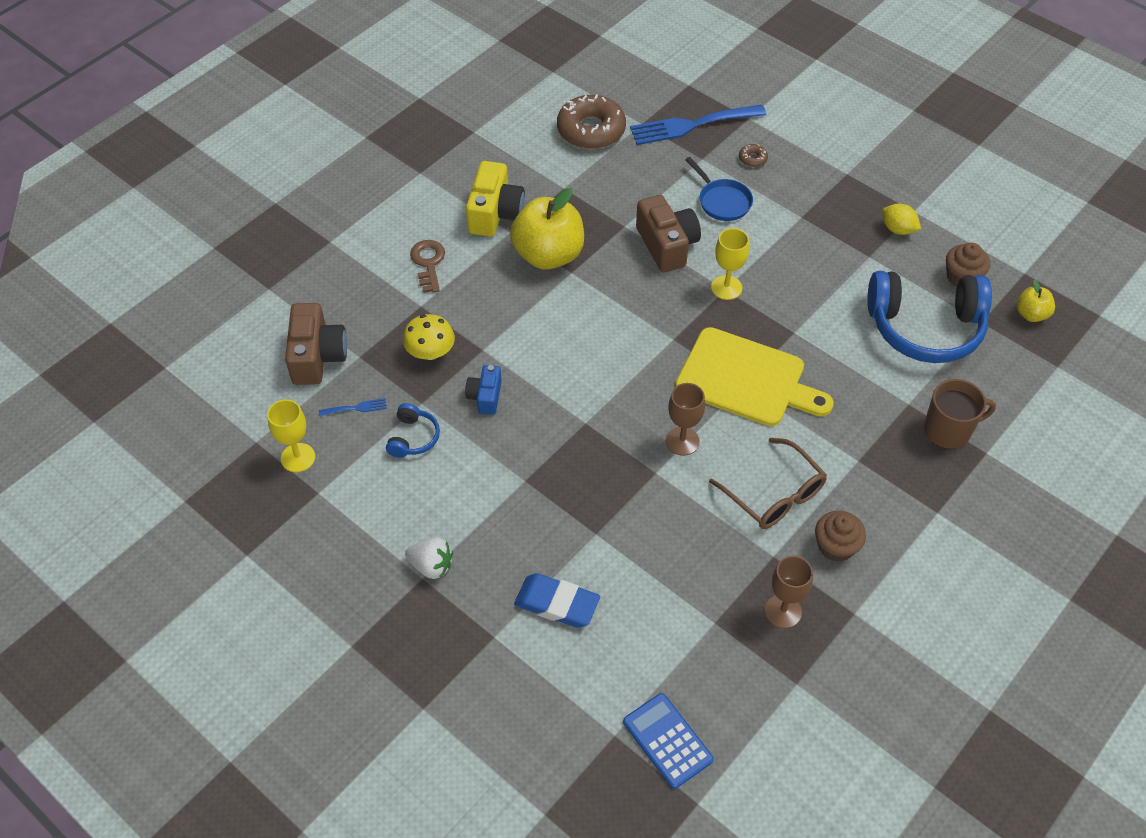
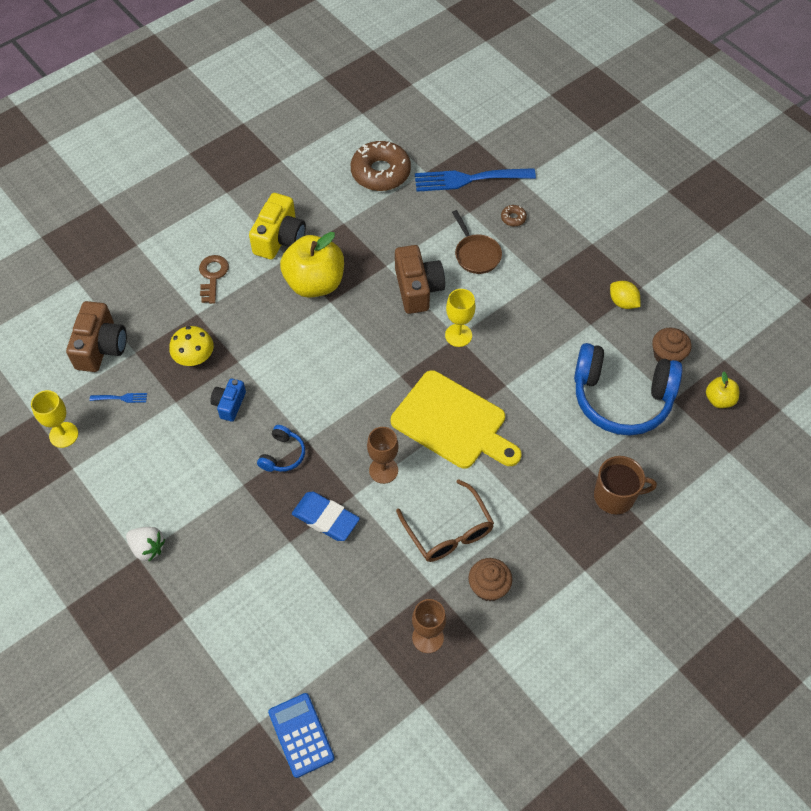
camera: 10 degrees right, 5 degrees up
blue headphones [386,403,440,458] -> blue headphones moved to [257,425,305,472]
blue eraser [514,573,600,628] -> blue eraser moved to [292,492,360,541]
blue pan [685,157,753,221] -> brown pan [452,210,502,274]

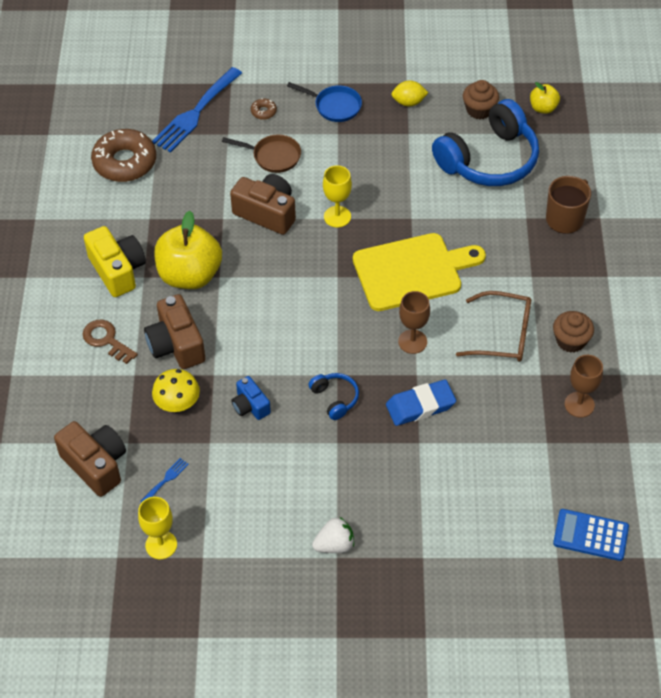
camera: 50 degrees left, 5 degrees down
none -> brown camera [144,294,205,369]
none -> blue pan [287,82,362,122]

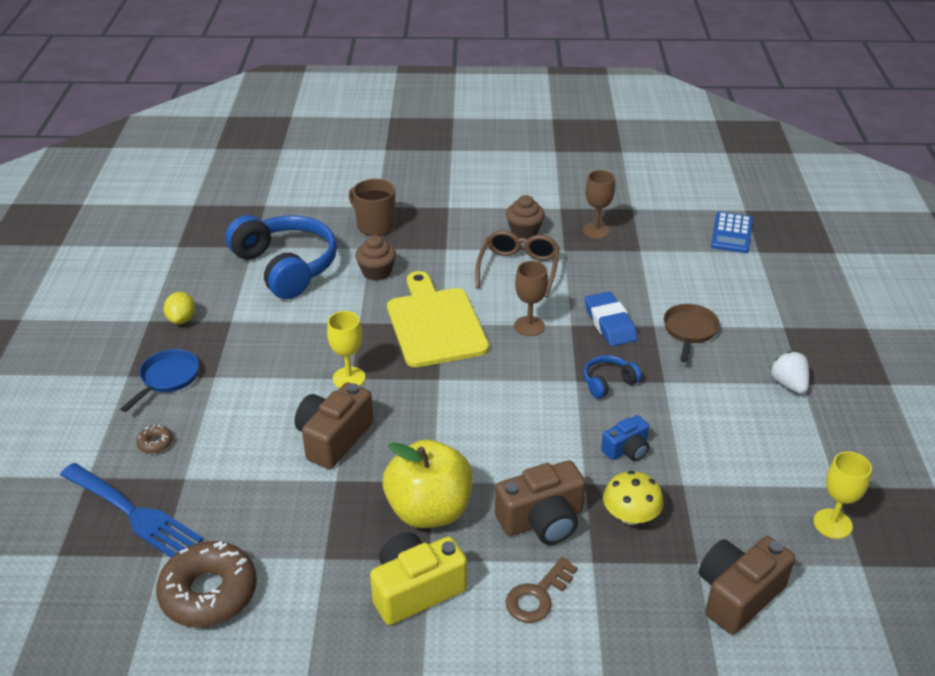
camera: 90 degrees left, 15 degrees down
blue fork [140,458,189,502] -> none
brown pan [222,135,301,173] -> brown pan moved to [663,304,720,362]
brown cupcake [463,80,499,119] -> brown cupcake moved to [355,235,396,281]
yellow apple [530,82,560,114] -> none

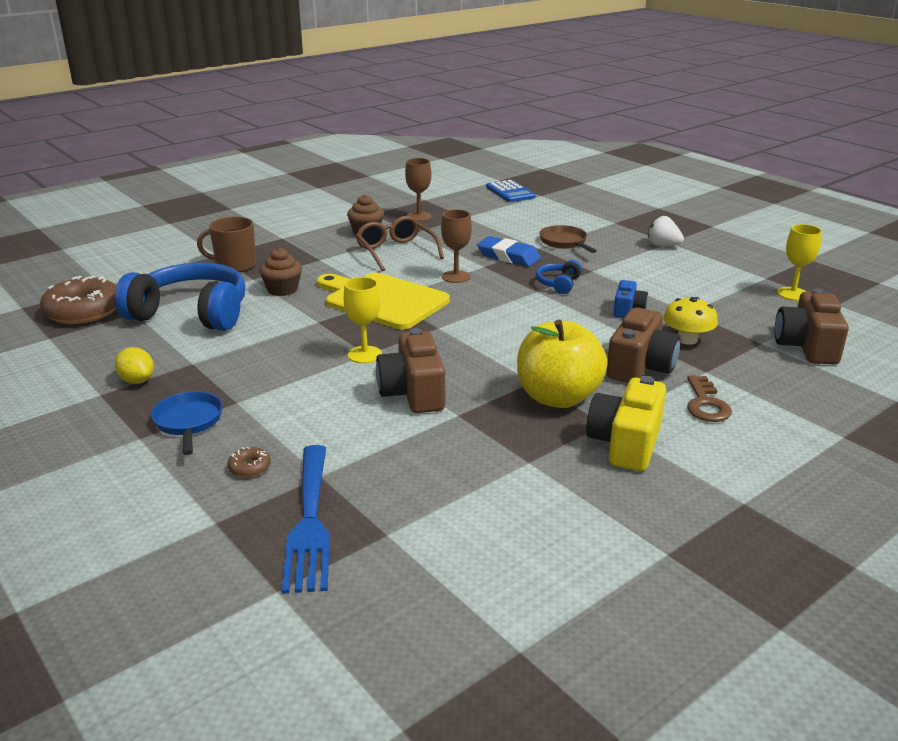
camera: 40 degrees left, 10 degrees down
blue fork [60,463,203,558] -> blue fork turned 90 degrees clockwise [282,445,330,594]
brown donut [156,541,257,627] -> brown donut moved to [40,275,117,324]

